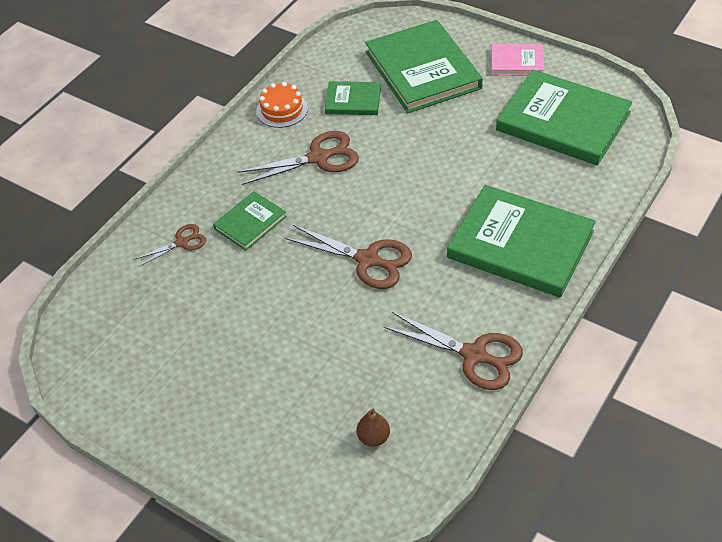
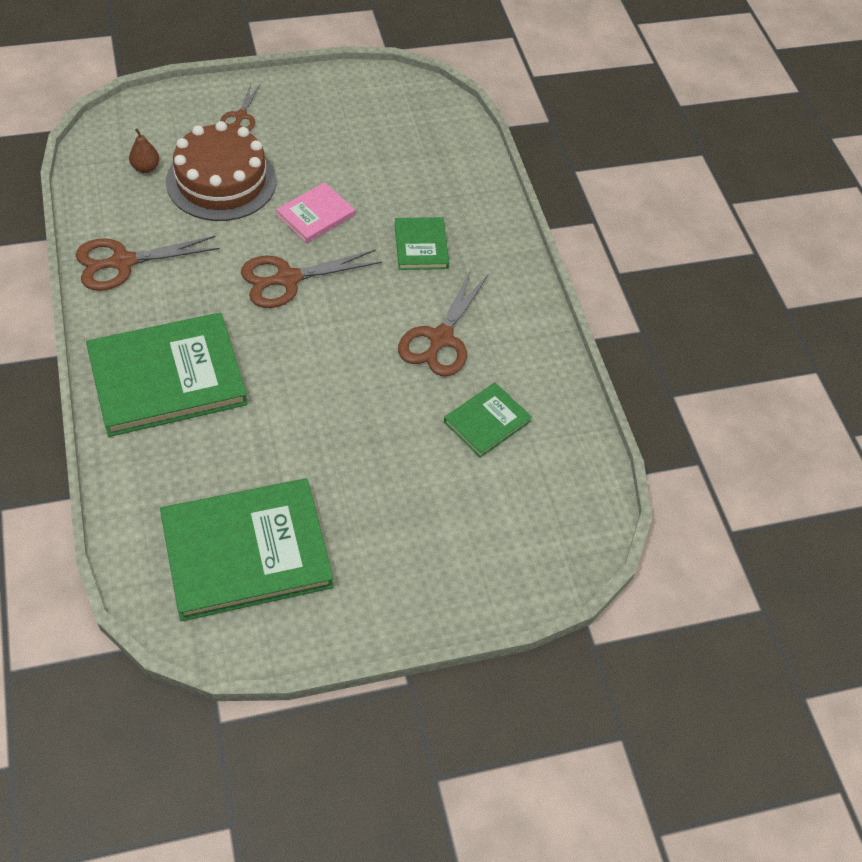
camera: 125 degrees right, 5 degrees up
brown scissors [134,224,206,267] -> brown scissors moved to [220,84,260,131]
orange cake [256,82,308,128] -> none
green book [365,20,483,113] -> none
pink book [491,44,544,76] -> pink book moved to [276,182,355,243]
none -> brown cake [166,121,276,221]

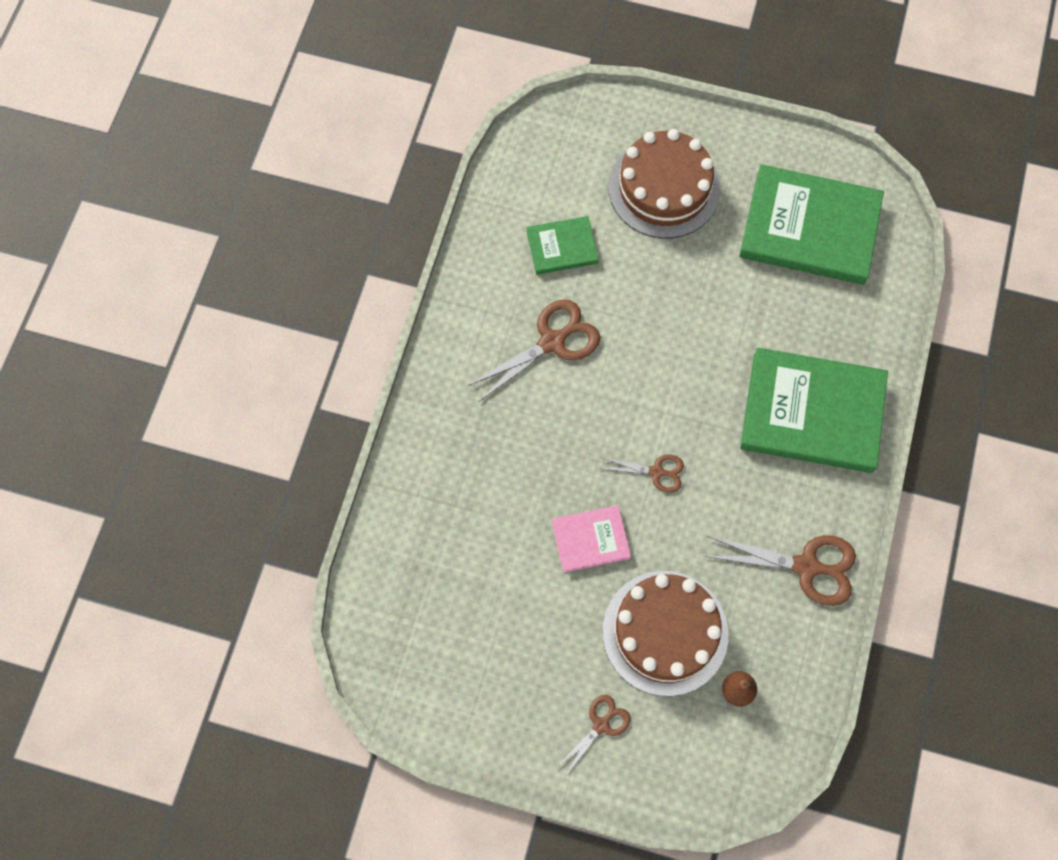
camera: 145 degrees left, 15 degrees up
brown scissors [241,249,382,308] -> brown scissors [599,455,684,493], size x0.57
green book [395,217,449,270] -> none
none -> brown cake [609,129,720,238]

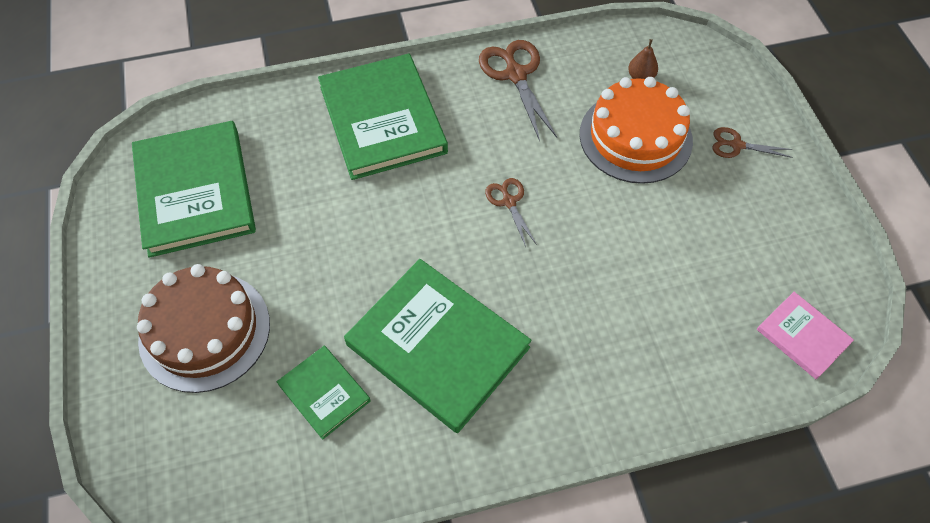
camera: 120 degrees left, 10 degrees down
brown scissors [468,299,600,402] -> green book [344,259,532,433]
pink book [552,505,631,573] -> pink book moved to [757,292,854,379]
brown cake [602,571,728,696] -> orange cake [580,77,693,184]

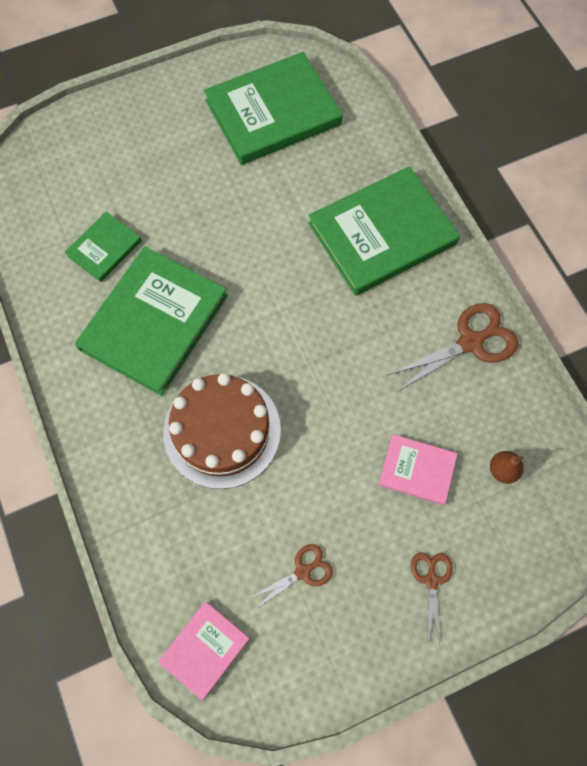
camera: 80 degrees right, 10 degrees up
brown cake [137,264,270,393] -> brown cake moved to [163,373,281,489]
brown scissors [485,178,537,247] -> brown scissors moved to [251,544,333,609]
orange cake [580,77,693,184] -> pink book [379,434,457,505]

